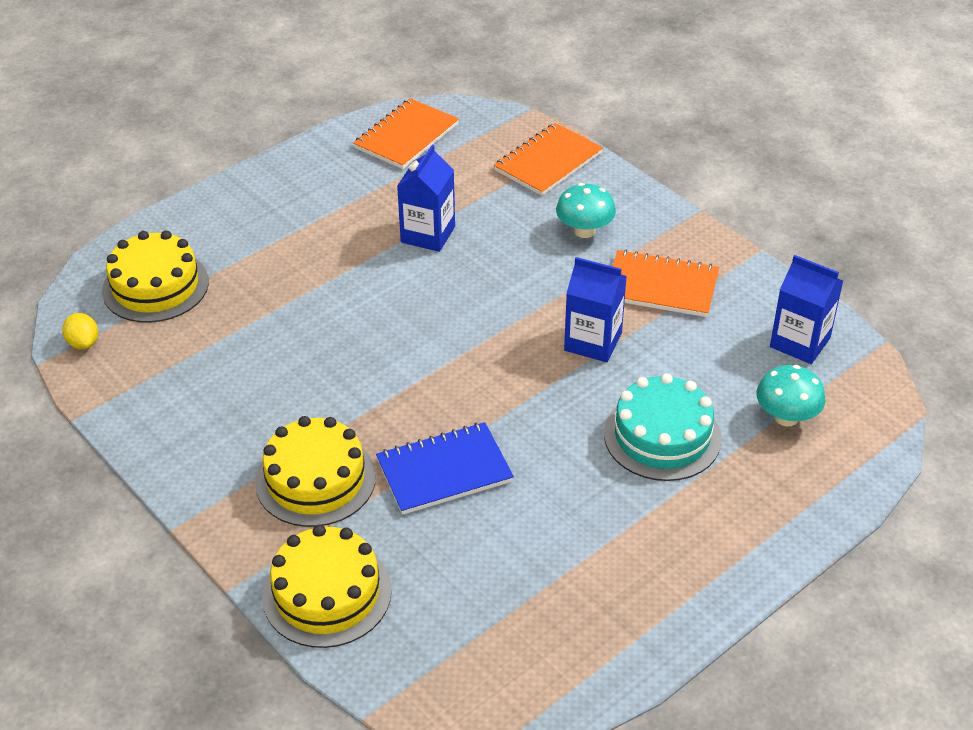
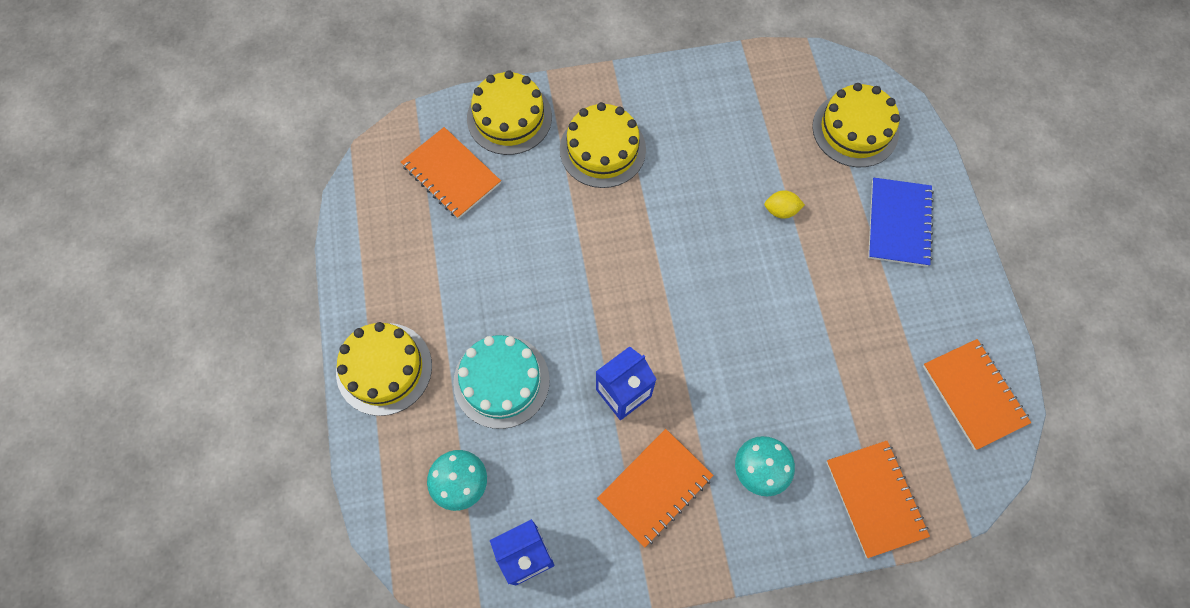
camera: 120 degrees right, 25 degrees up
yellow lemon [62,313,98,349] -> yellow lemon moved to [764,190,805,219]
blue notebook [376,422,514,515] -> blue notebook moved to [868,178,934,267]
blue carton [397,145,455,252] -> none
none -> yellow cake [336,322,432,416]
none -> orange notebook [401,127,501,219]

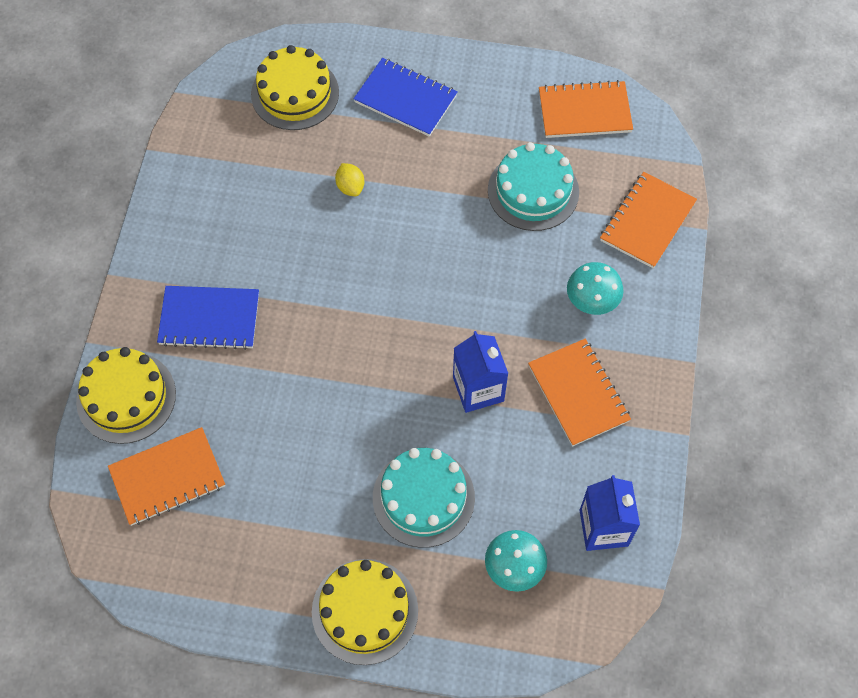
camera: 70 degrees left, 5 degrees down
yellow cake [560,102,646,188] -> blue notebook [157,286,259,350]
yellow lemon [764,190,805,219] -> yellow lemon turned 45 degrees counterclockwise [335,163,364,196]
orange notebook [826,441,930,558] -> orange notebook turned 60 degrees counterclockwise [600,172,697,268]
none -> turquoise cake [488,142,579,231]

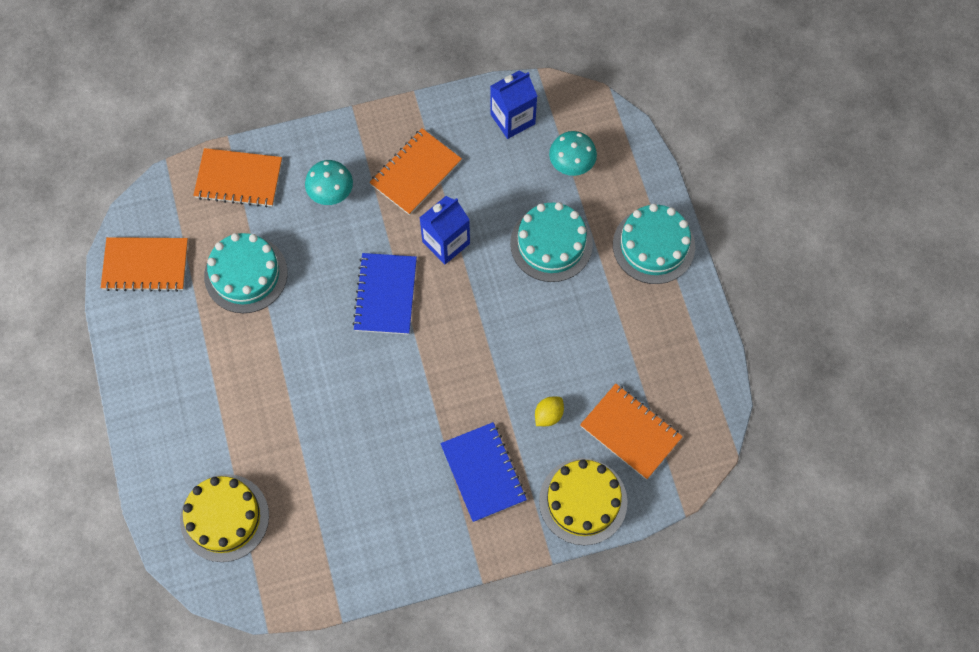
camera: 115 degrees left, 5 degrees up
yellow cake [312,559,418,665] -> turquoise cake [613,204,695,284]
yellow lemon [335,163,364,196] -> yellow lemon moved to [535,397,564,426]
blue notebook [354,58,458,137] -> blue notebook moved to [352,253,417,335]
orange notebook [539,80,633,138] -> orange notebook turned 60 degrees counterclockwise [101,237,188,292]

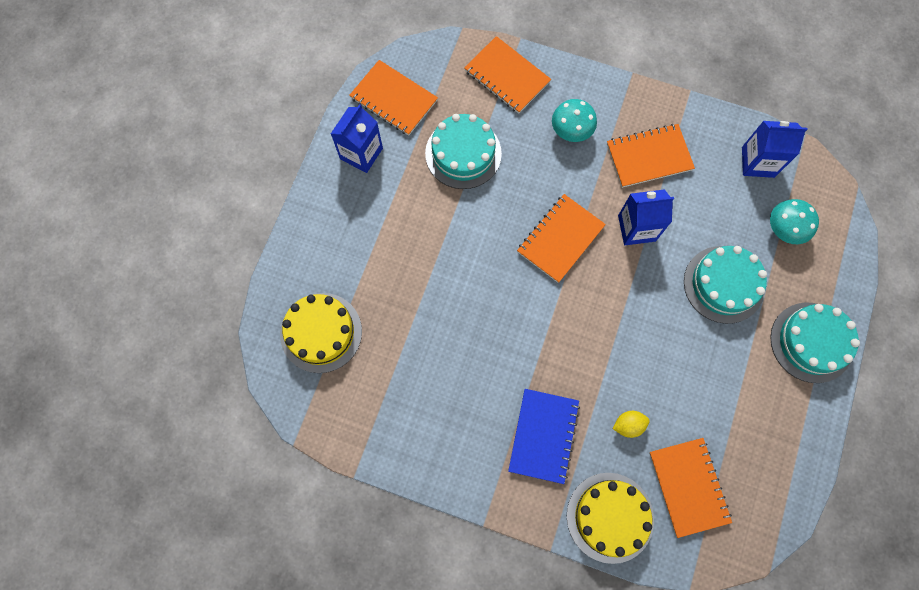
camera: 35 degrees right, 5 degrees up
blue notebook [352,253,417,335] -> orange notebook [517,194,606,283]
none -> blue carton [331,104,383,173]

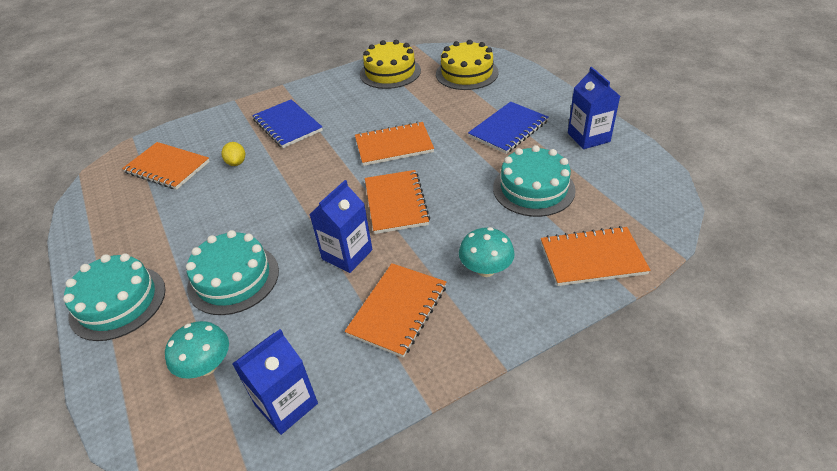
camera: 135 degrees right, 30 degrees down
orange notebook [349,60,438,136] -> orange notebook moved to [355,121,434,166]
yellow cake [567,473,654,564] -> yellow cake moved to [360,40,421,89]
yellow lemon [613,411,650,438] -> yellow lemon turned 45 degrees counterclockwise [222,142,245,166]
none -> blue notebook [468,102,549,154]

